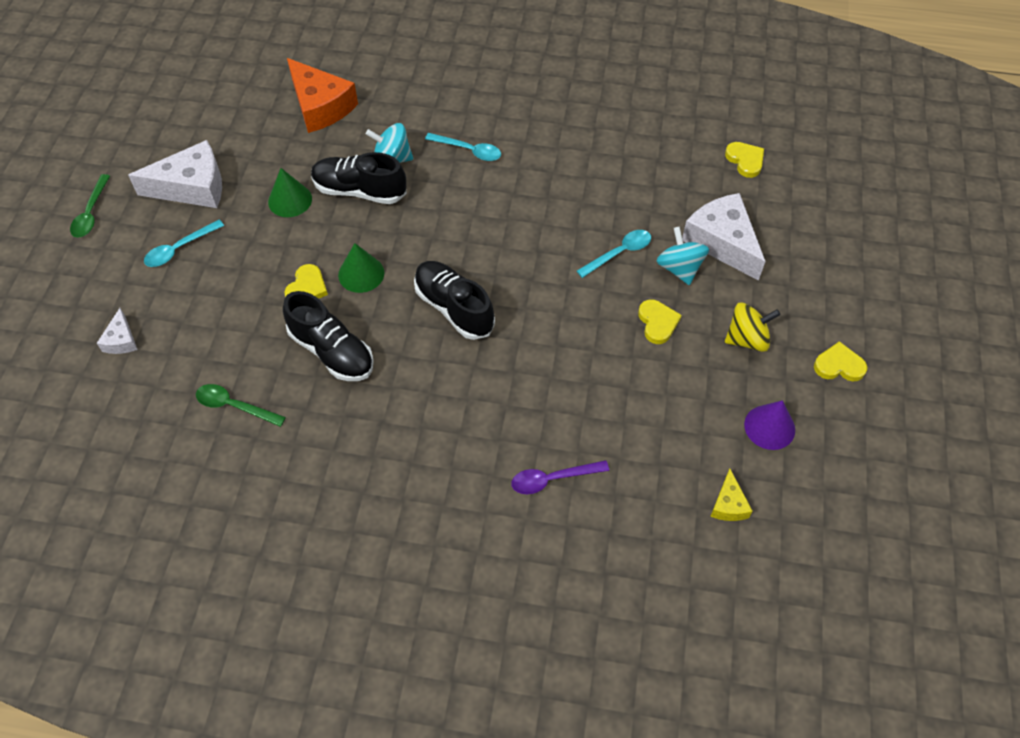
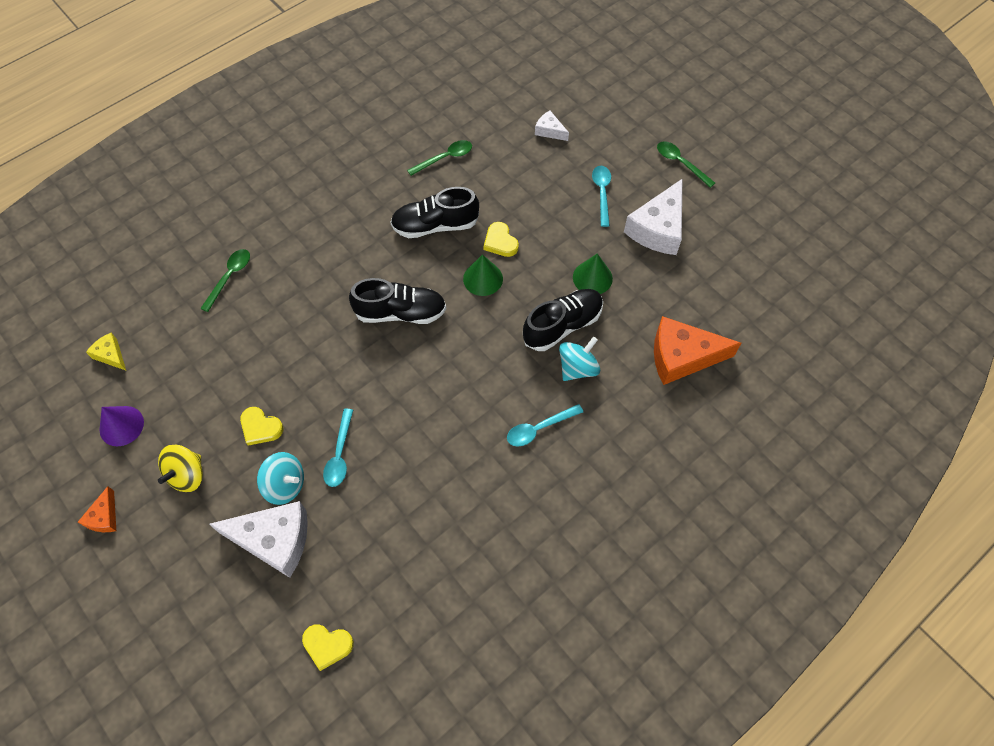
camera: 130 degrees right, 5 degrees up
purple spoon [511,460,609,494] -> green spoon [200,249,250,312]
yellow heart [814,341,867,381] -> orange cheese [78,486,116,532]

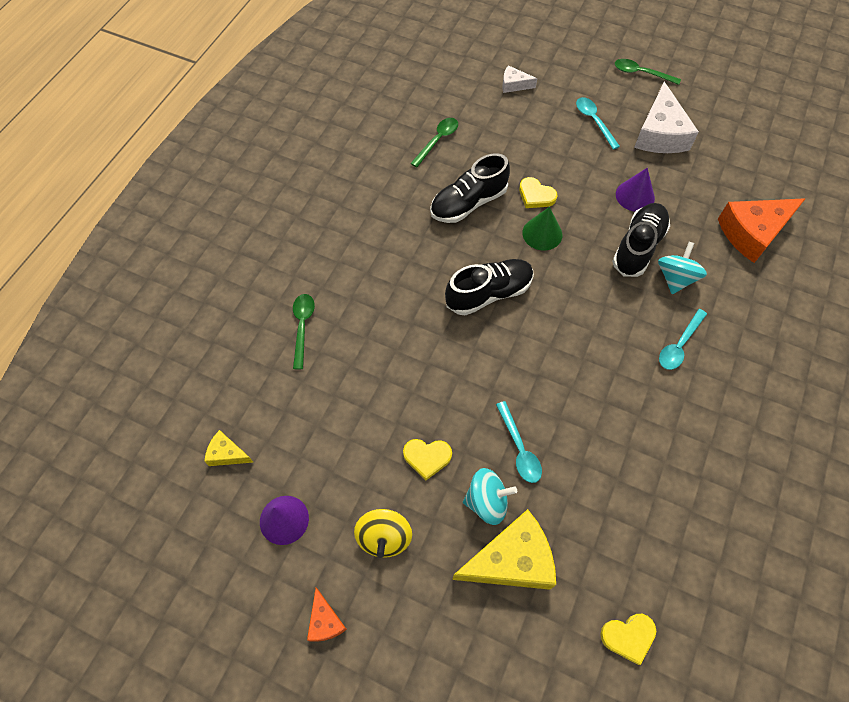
camera: 25 degrees left, 0 degrees up
white cheese [209,501,308,578] -> yellow cheese [452,509,556,590]
green cone [573,254,613,294] -> purple cone [616,168,655,212]

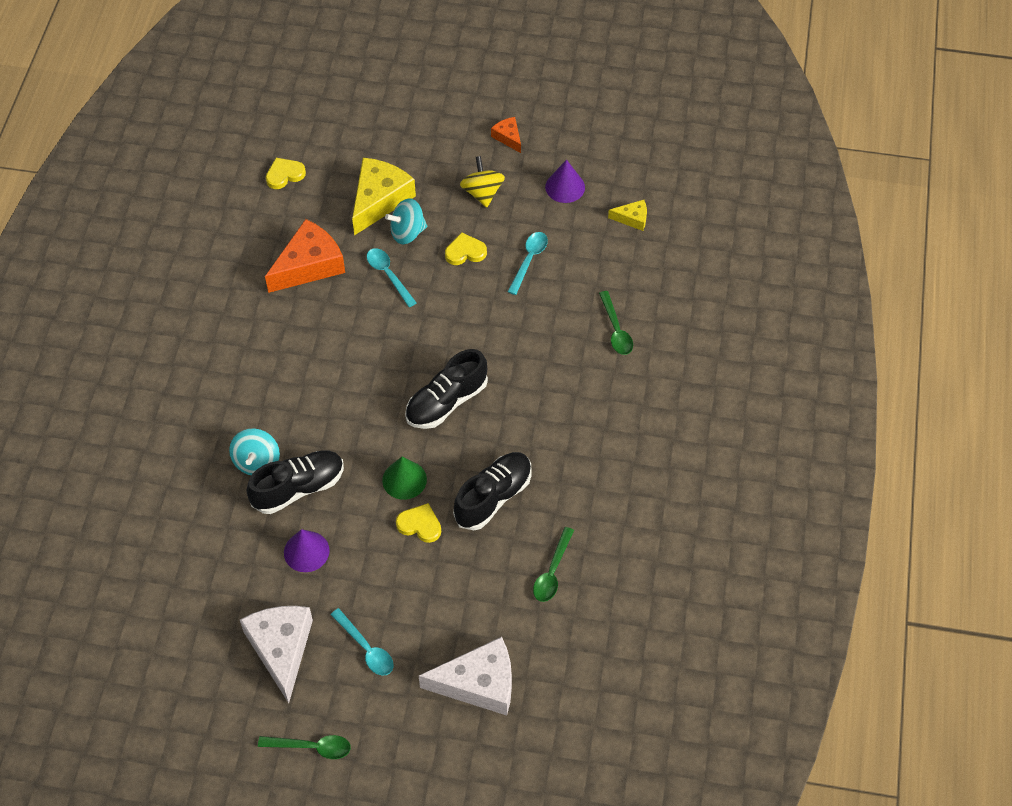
camera: 165 degrees right, 5 degrees down
yellow cheese [452,509,556,590] -> yellow cheese turned 150 degrees clockwise [352,158,416,235]
white cheese [502,65,537,93] -> white cheese [419,637,512,715], size x2.04
black shoe [612,203,670,277] -> black shoe turned 135 degrees counterclockwise [246,451,344,514]
turquoise spoon [659,309,707,370] -> turquoise spoon moved to [508,232,548,295]
orange cheese [718,198,805,263] -> orange cheese moved to [265,219,345,293]

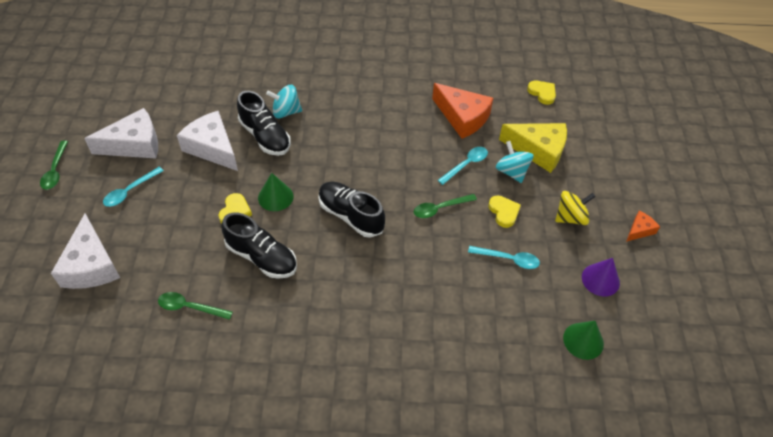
camera: 80 degrees right, 5 degrees down
purple cone [284,529,330,572] -> white cheese [177,111,238,171]
green spoon [599,291,633,355] -> green spoon moved to [414,194,477,218]
yellow cheese [608,200,647,231] -> green cone [563,321,604,360]

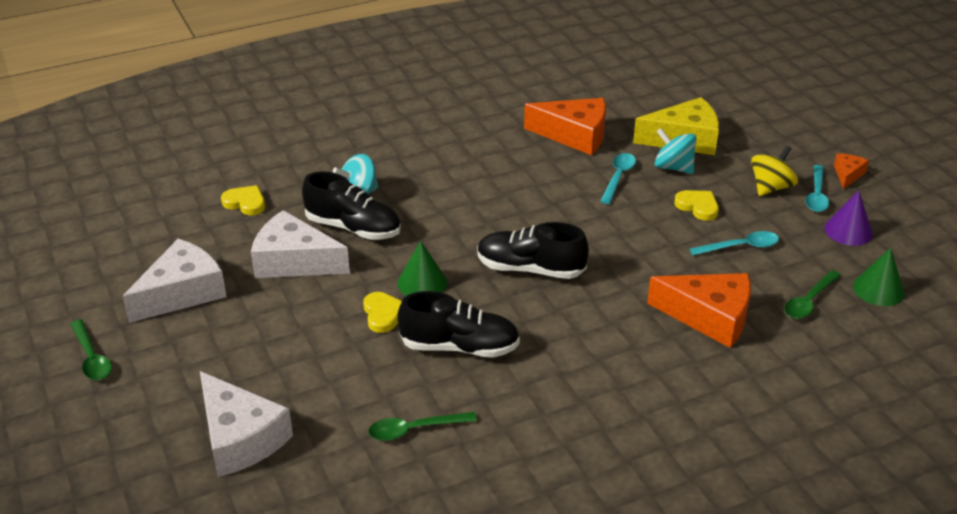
camera: 25 degrees left, 15 degrees down
turquoise spoon [103,167,164,207] -> turquoise spoon moved to [805,165,829,212]
green spoon [414,194,477,218] -> green spoon moved to [784,270,841,319]
yellow heart [527,81,556,105] -> yellow heart moved to [221,185,265,215]
none -> orange cheese [647,273,751,348]

